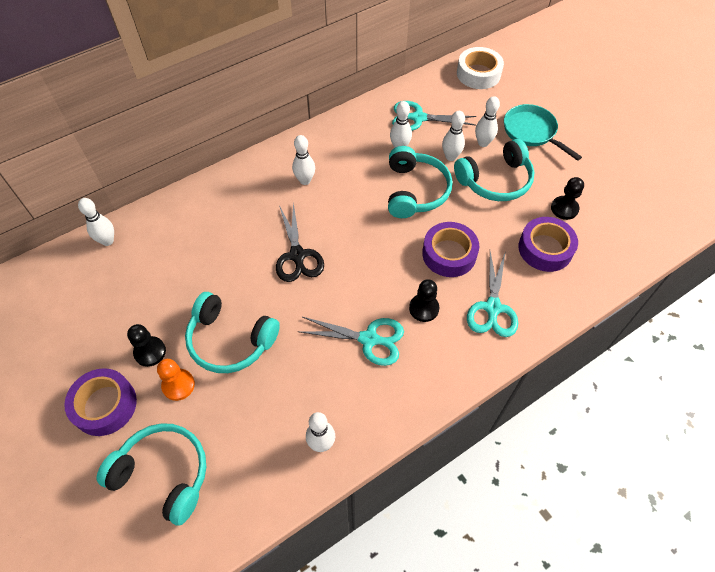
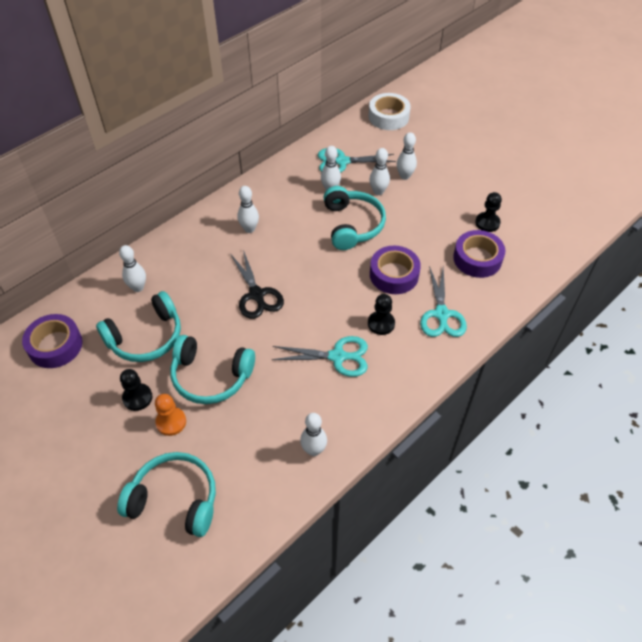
camera: 10 degrees left, 5 degrees down
purple tape [64,368,137,436] -> purple tape moved to [22,314,83,368]
white bowling pin [78,198,114,246] -> white bowling pin moved to [119,245,146,292]
turquoise headphones [454,139,534,201] -> turquoise headphones moved to [96,291,181,362]
turquoise pan [504,104,582,161] -> none

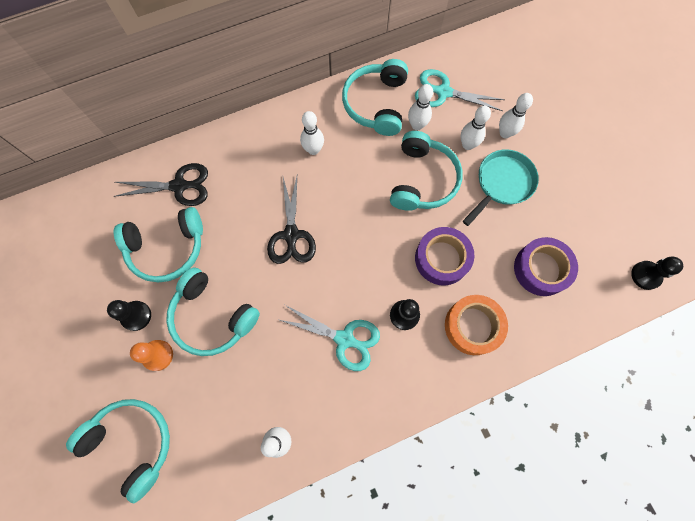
camera: 20 degrees right, 20 degrees up
purple tape [22,314,83,368] -> none
white bowling pin [119,245,146,292] -> black scissors [114,163,208,206]
white tape [369,93,411,130] -> none
turquoise scissors [420,266,467,337] -> orange tape [445,295,508,355]
black pawn [475,192,502,232] -> black pawn moved to [631,257,683,290]
none -> turquoise headphones [342,59,408,136]
none -> turquoise pan [463,149,539,226]

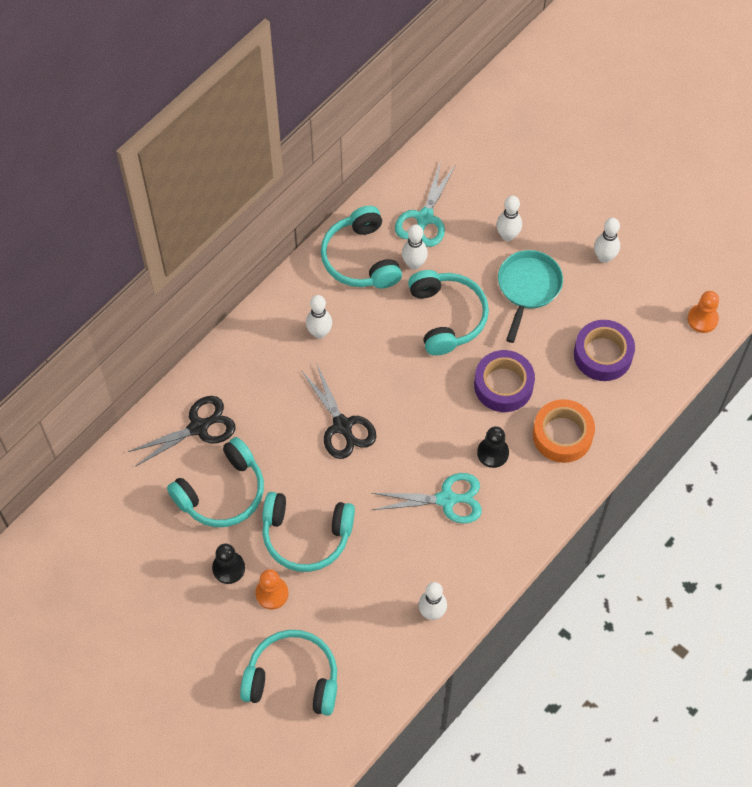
camera: 25 degrees left, 10 degrees down
turquoise scissors [415,69,505,111] -> turquoise scissors turned 60 degrees counterclockwise [395,161,456,247]
white bowling pin [461,106,491,150] -> white bowling pin moved to [594,218,620,263]
black pawn [631,257,683,290] -> orange pawn [687,291,719,333]

